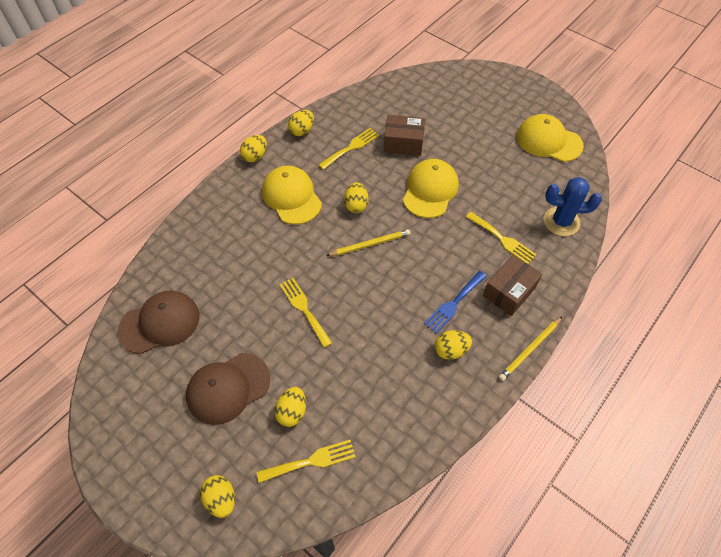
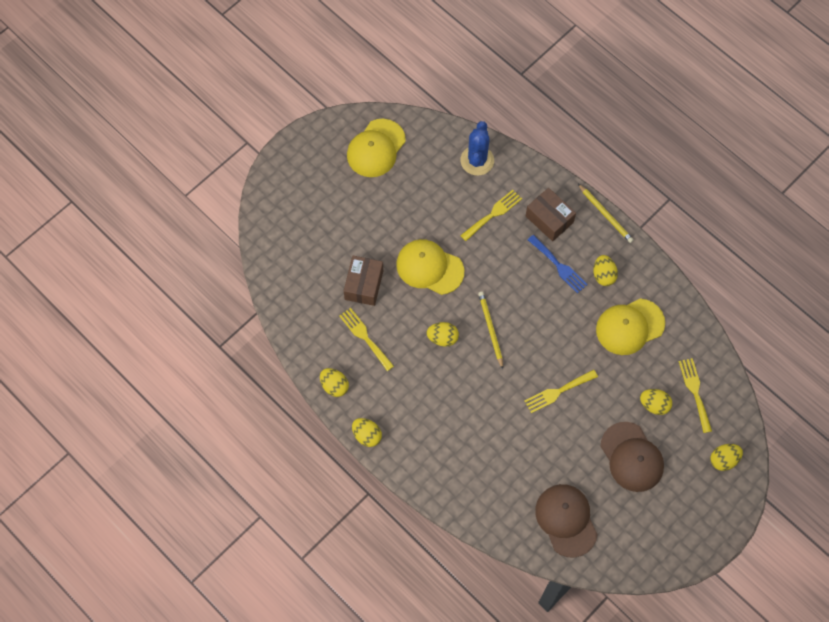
camera: 85 degrees left, 10 degrees up
yellow cap [262,166,322,225] -> yellow cap moved to [596,299,665,355]

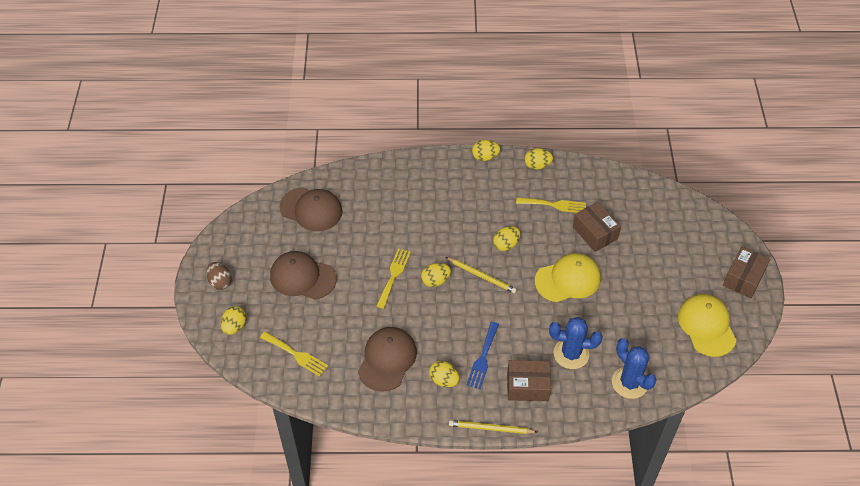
camera: 135 degrees right, 15 degrees down
yellow fork [460,190,522,241] -> blue cactus [549,317,603,369]
blue fork [528,235,588,294] -> blue fork turned 75 degrees counterclockwise [466,322,499,389]
yellow cap [596,299,665,355] -> brown cap [358,327,417,392]
yellow egg [640,389,672,415] -> yellow egg moved to [421,263,451,287]
none -> brown egg [206,262,232,290]
none -> brown box [723,246,770,298]

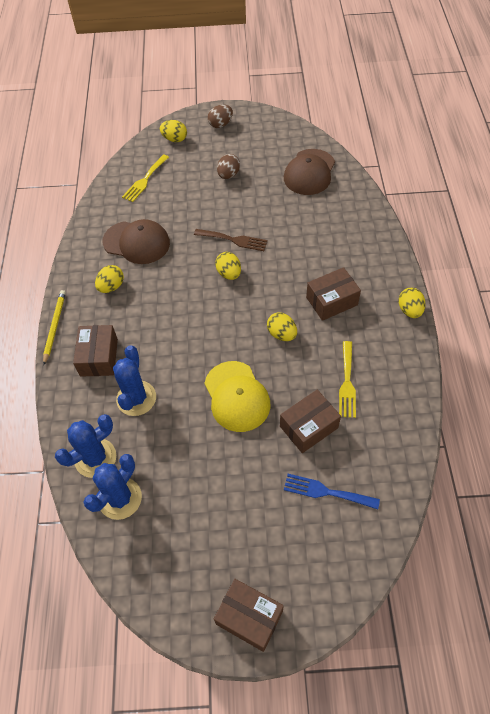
camera: 90 degrees right, 5 degrees up
brown cap [270,251,337,300] -> brown egg [217,154,240,179]
yellow fork [376,249,411,309] -> brown fork [194,229,268,251]
yellow pencil [446,257,517,293] -> none
blue fork [466,322,499,389] -> blue fork moved to [284,474,380,509]
yellow egg [524,148,553,170] -> none
yellow cap [678,294,736,357] -> none
none -> blue cactus [83,454,142,520]
none -> brown box [306,267,361,321]

